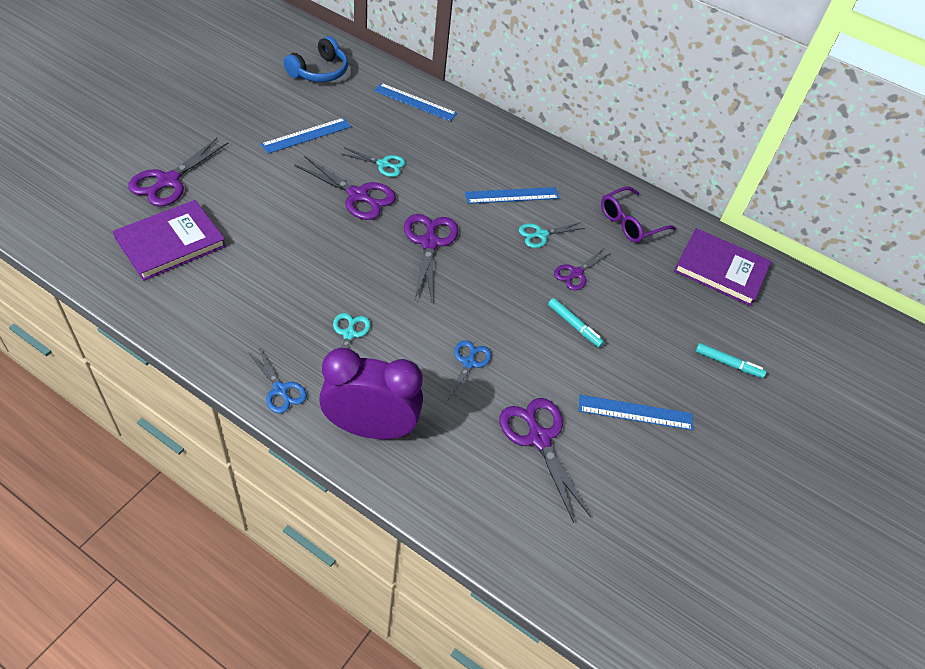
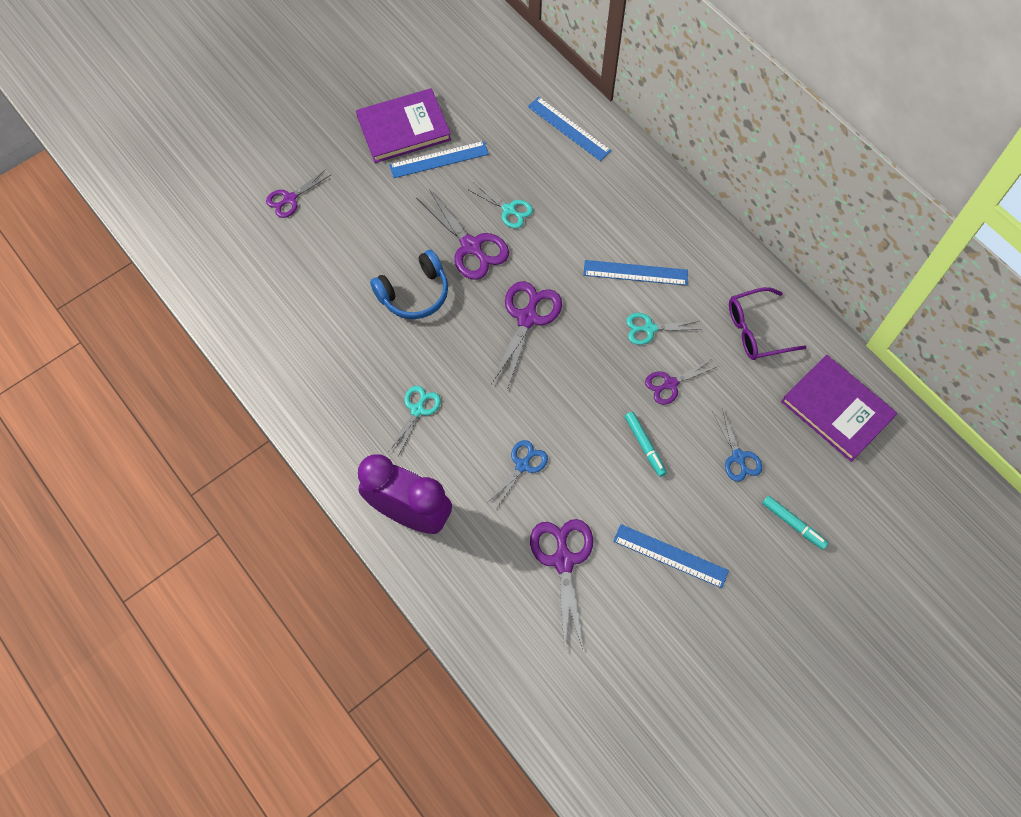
camera: 25 degrees right, 15 degrees up
purple book [113,200,226,281] -> purple book moved to [356,88,451,163]
purple scissors [128,138,228,207] -> purple scissors [266,169,331,218], size x0.61
blue scissors [248,348,307,413] -> blue scissors moved to [713,408,762,481]
blue headphones [283,36,348,82] -> blue headphones moved to [370,250,448,319]

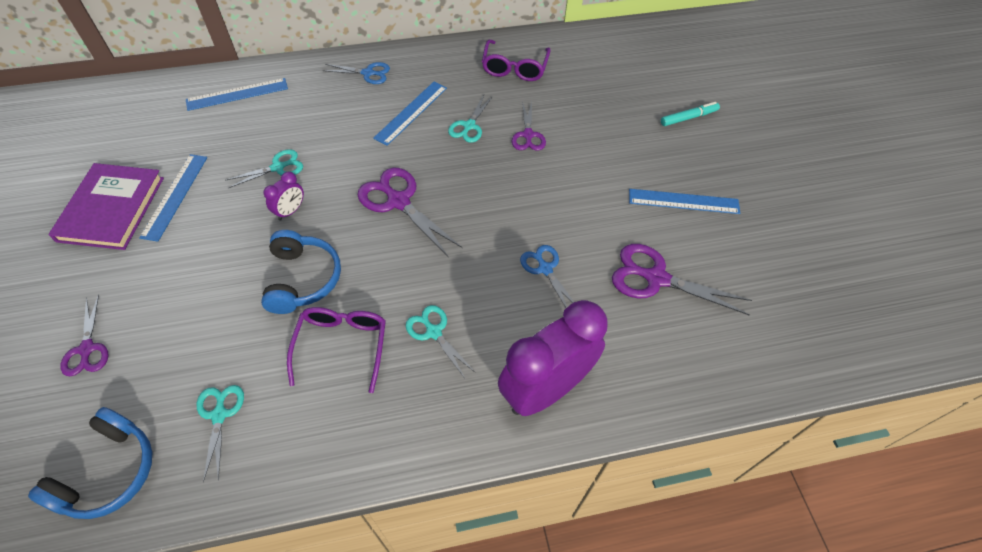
camera: 65 degrees left, 10 degrees down
purple scissors [417,189,509,280] -> purple clock [264,172,304,220]
blue ruler [613,524,729,588] -> blue ruler turned 45 degrees clockwise [629,189,740,214]
turquoise marker [625,412,667,477] -> none
blue scissors [713,408,762,481] -> blue scissors moved to [322,62,390,84]
purple book [781,355,897,462] -> none
none -> blue headphones [28,407,152,519]
none -> turquoise scissors [197,385,244,482]
none -> purple glasses [287,307,386,393]

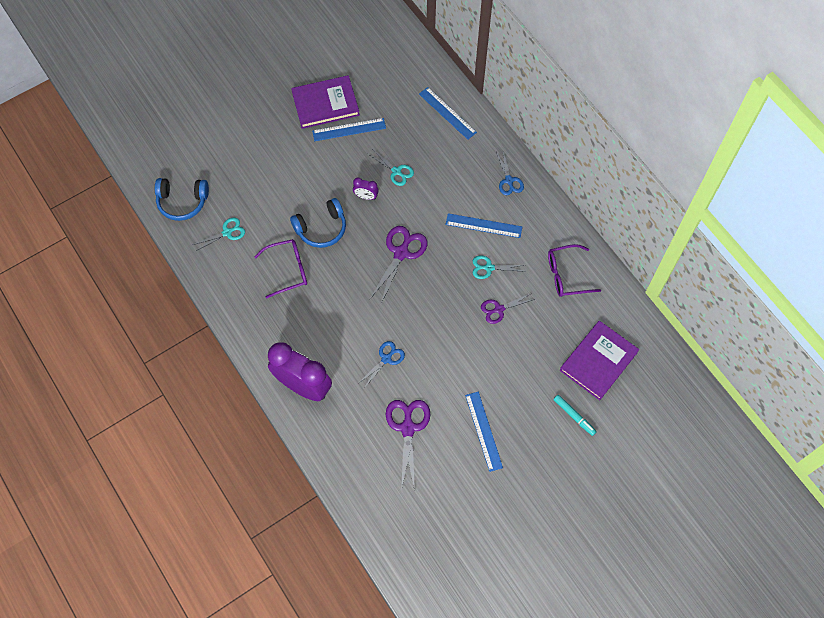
camera: 70 degrees right, 10 degrees up
purple scissors [60,294,109,376] -> none
turquoise scissors [406,305,476,380] -> none
none -> purple book [560,321,639,400]

